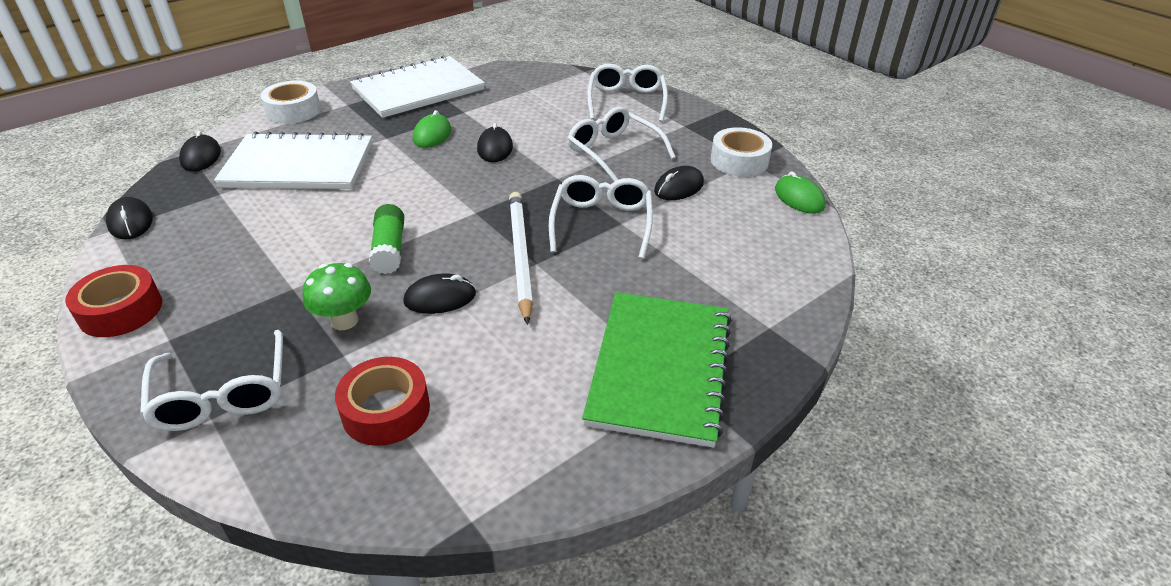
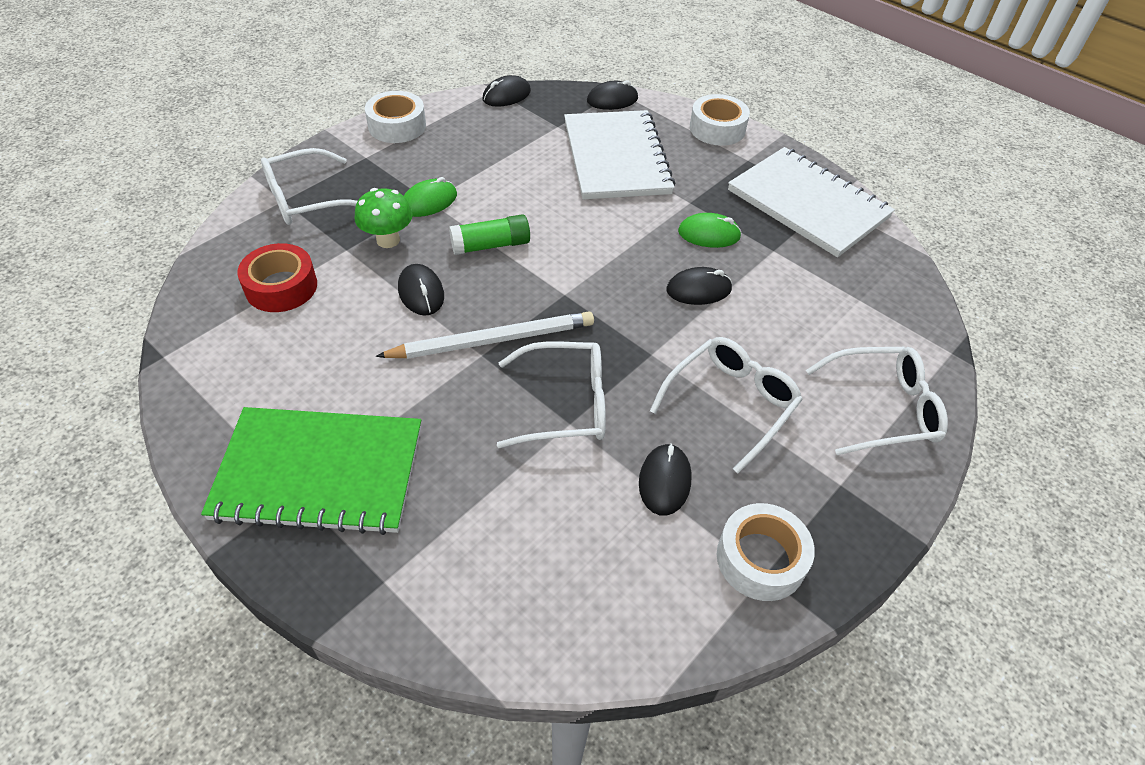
camera: 80 degrees right, 10 degrees up
red tape [65,265,162,337] -> white tape [365,91,426,143]
black mouse [654,166,704,200] -> black mouse turned 60 degrees clockwise [639,443,692,516]
green mouse [775,172,826,214] -> green mouse moved to [404,177,457,217]

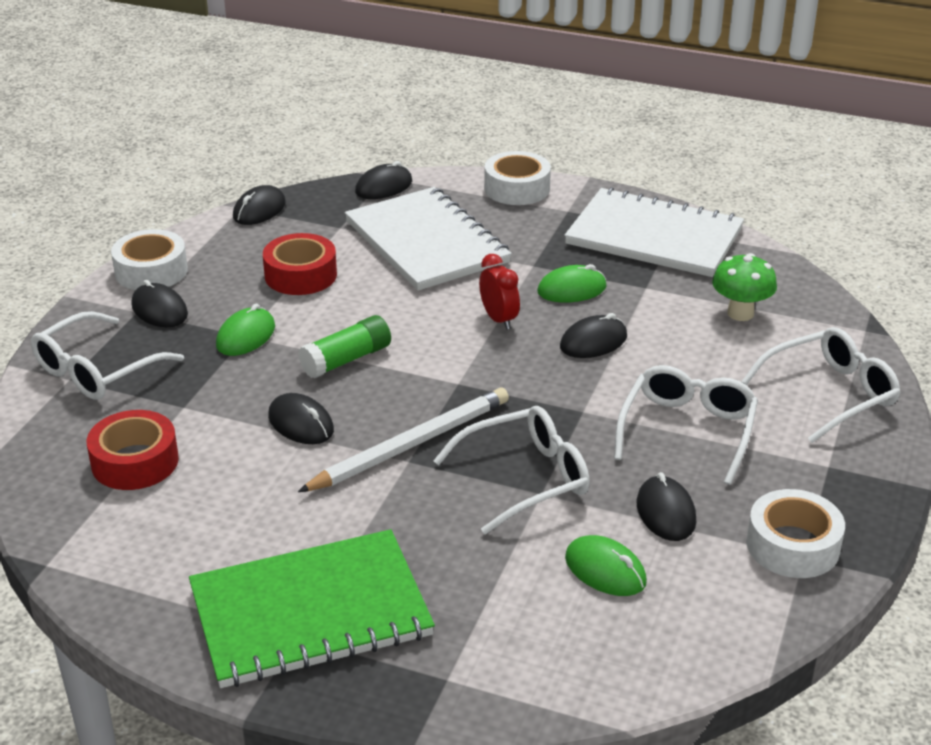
camera: 20 degrees left, 15 degrees down
green mushroom [354,188,413,248] -> green mushroom moved to [712,253,777,321]
none -> black mouse [132,280,188,327]
none -> red tape [263,233,337,295]
none -> red clock [479,254,520,330]
none -> green mouse [565,535,647,596]

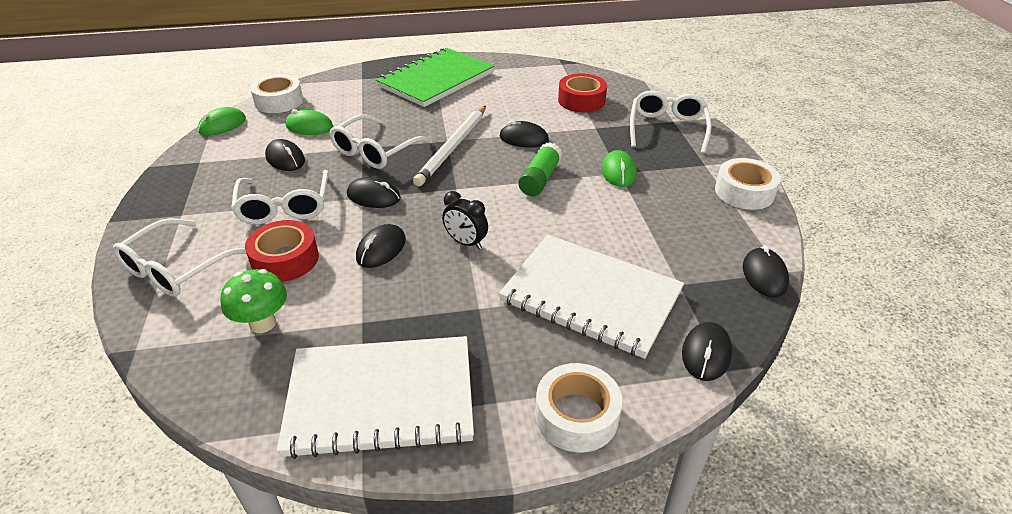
camera: 150 degrees right, 5 degrees up
black mouse [132,280,188,327] -> black mouse moved to [347,177,401,208]
red tape [263,233,337,295] -> red tape moved to [245,220,319,282]
red clock [479,254,520,330] -> black clock [442,191,488,249]
green mouse [537,264,607,303] -> green mouse moved to [198,107,246,136]
white tape [746,489,845,578] -> white tape moved to [250,74,303,113]

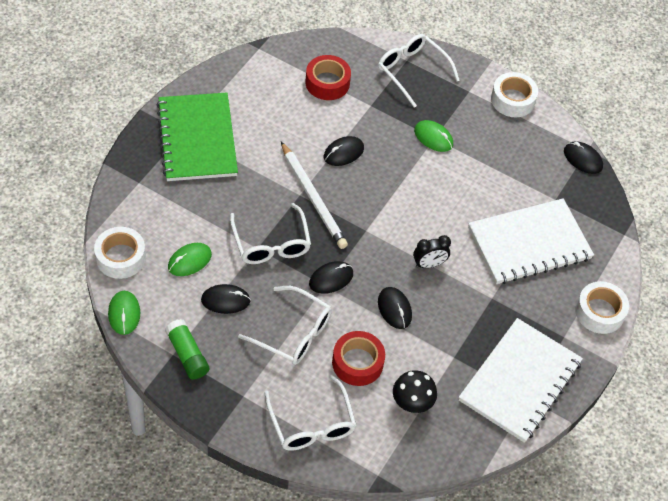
camera: 55 degrees left, 15 degrees up
green mushroom [220,269,287,333] -> black mushroom [393,370,437,413]
green glue stick [519,142,562,196] -> green glue stick moved to [165,319,209,380]
black mouse [682,322,732,381] -> none

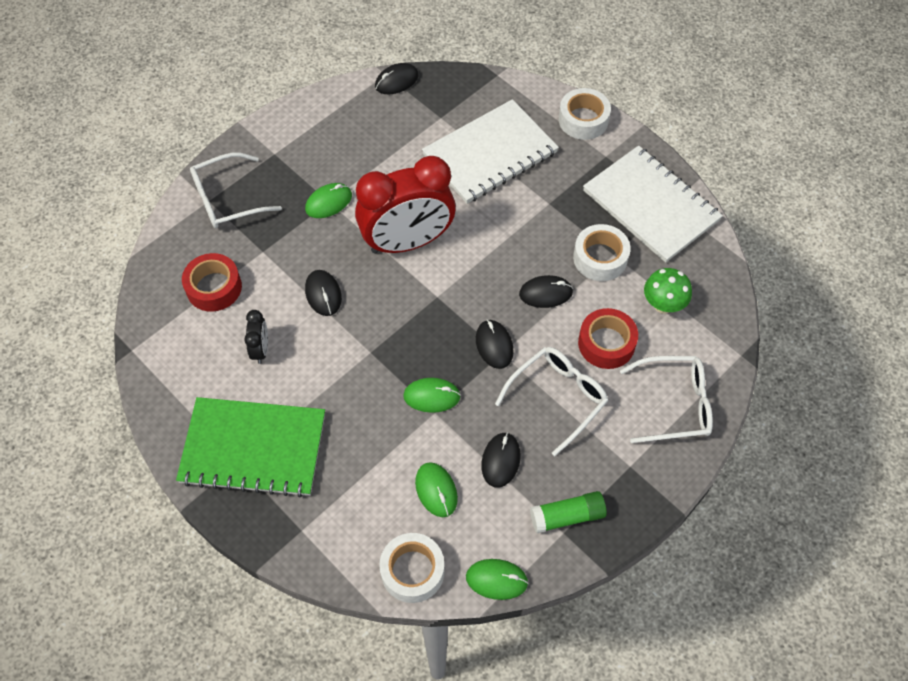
camera: 70 degrees left, 5 degrees up
white glasses [230,203,311,264] -> green mouse [403,378,461,413]
white pencil [281,142,348,249] -> none
black mushroom [393,370,437,413] -> green mushroom [644,268,692,314]
black clock [413,235,451,268] -> black clock moved to [244,310,268,364]
white notebook [468,198,594,284] -> white notebook turned 60 degrees clockwise [422,99,559,204]
white tape [491,72,538,117] -> white tape moved to [573,224,631,281]
none -> red clock [355,156,456,254]

